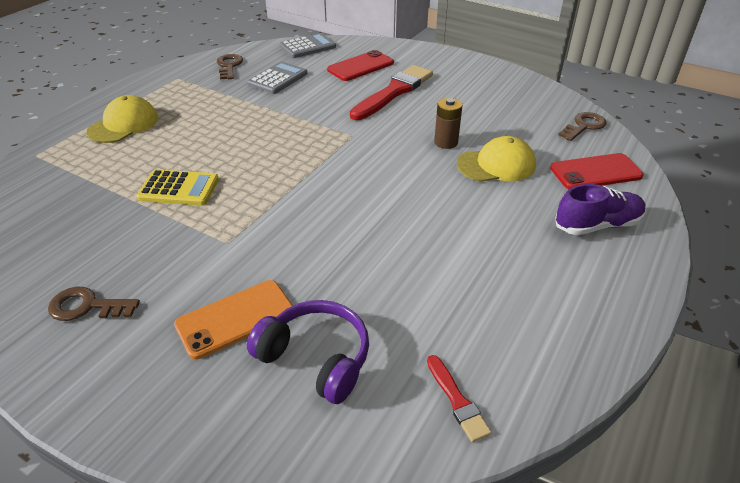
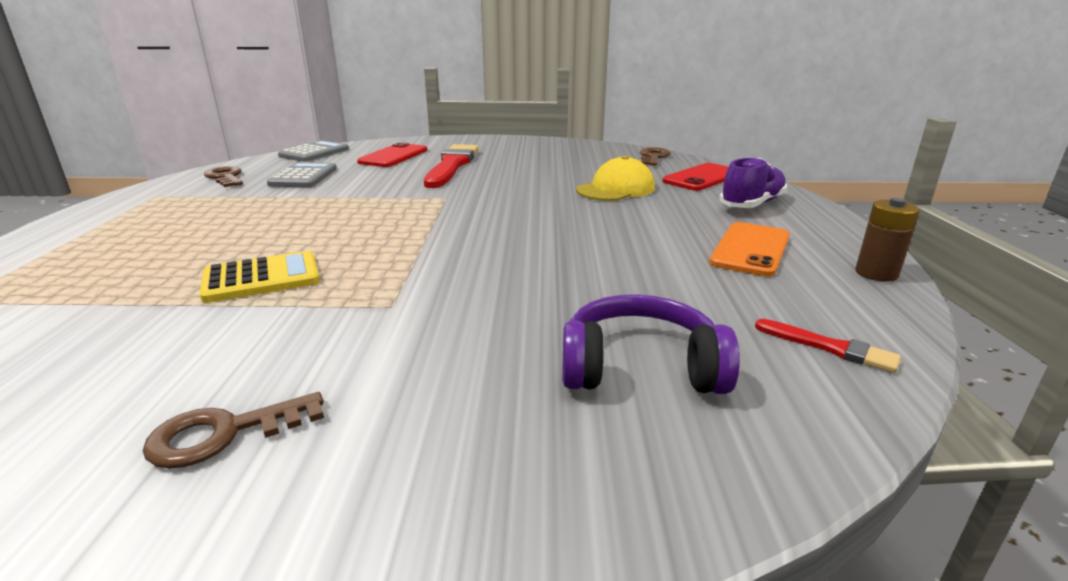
camera: 30 degrees left, 15 degrees down
yellow cap [87,95,158,143] -> none
orange phone [174,280,293,360] -> orange phone moved to [709,222,790,277]
brown battery [434,98,463,149] -> brown battery moved to [855,198,920,282]

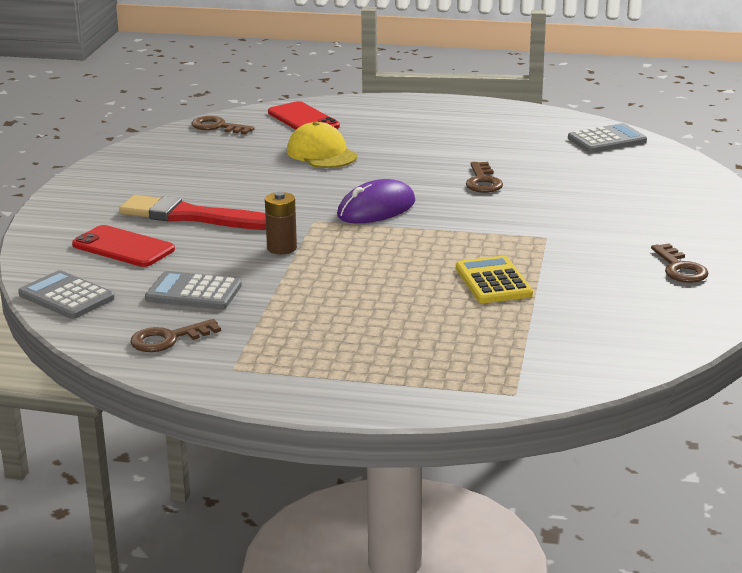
camera: 80 degrees left, 0 degrees up
purple headphones [562,294,740,394] -> none
orange phone [709,222,790,277] -> none
purple shoe [719,158,787,208] -> none
red brush [755,319,901,373] -> grey calculator [568,123,647,153]
brown battery [855,198,920,282] -> brown battery moved to [265,192,297,254]
none -> purple mouse [337,179,415,223]
none -> brown key [466,162,503,193]

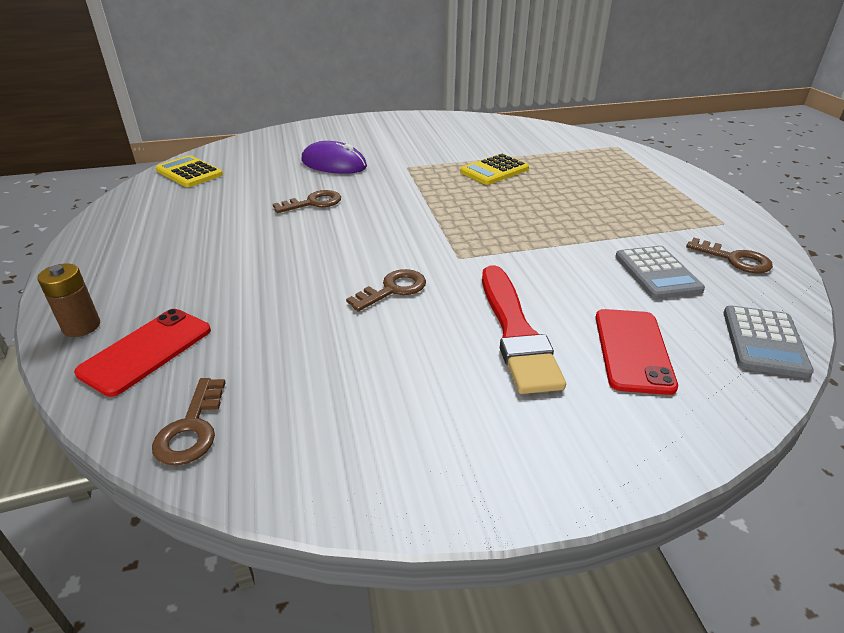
camera: 115 degrees left, 10 degrees up
brown battery [265,192,297,254] -> brown battery moved to [38,263,100,337]
yellow cap [287,121,358,168] -> none
purple mouse [337,179,415,223] -> purple mouse moved to [301,141,367,174]
grey calculator [568,123,647,153] -> yellow calculator [156,155,223,187]
brown key [651,243,709,283] -> brown key moved to [346,269,426,311]

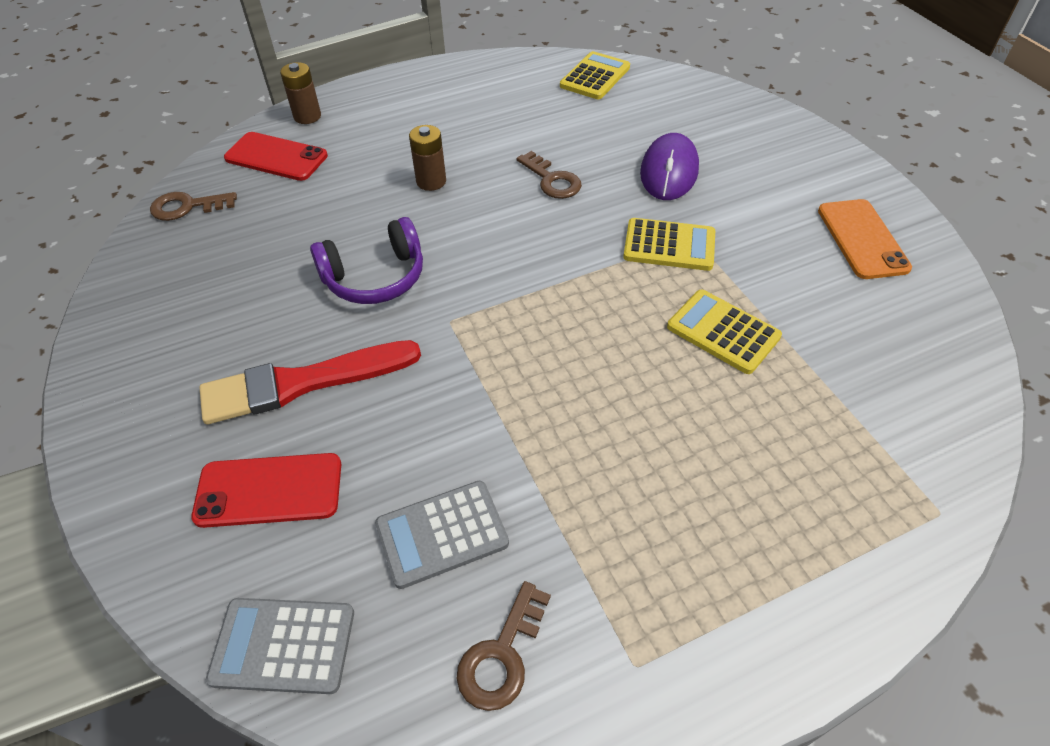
camera: 80 degrees right, 15 degrees up
brown key [346,269,426,311] -> purple headphones [310,217,423,304]
none -> brown battery [409,125,446,191]
none -> yellow calculator [623,218,715,271]
none -> orange phone [818,199,912,279]

